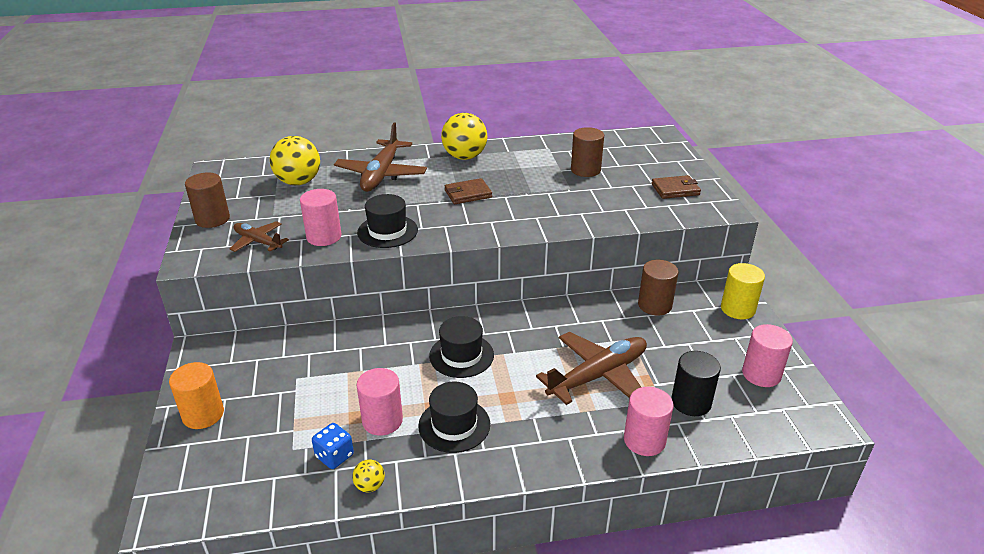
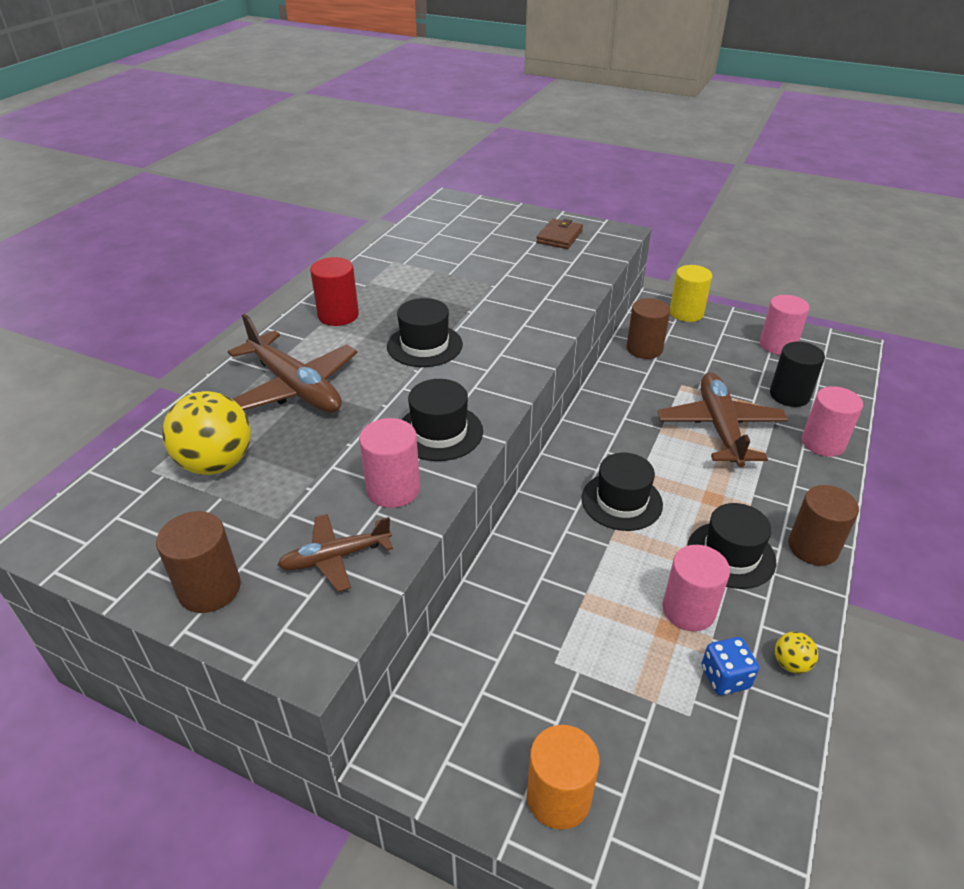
camera: 55 degrees left, 5 degrees up
yellow ball [441,113,487,160] -> red cylinder [310,257,359,326]
brown wallet [445,178,492,204] -> black hat [387,298,463,367]
brown cylinder [571,127,604,177] -> brown cylinder moved to [788,485,859,566]

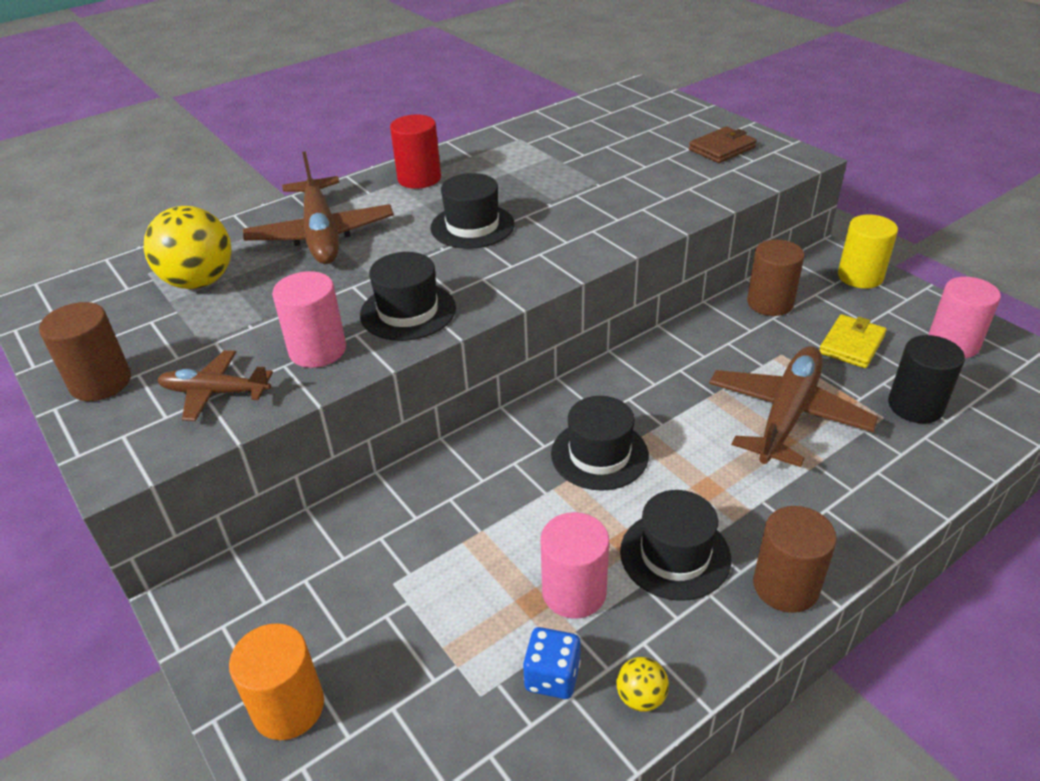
camera: 30 degrees right, 0 degrees up
pink cylinder [802,386,863,457] -> none
none -> yellow wallet [820,314,887,368]

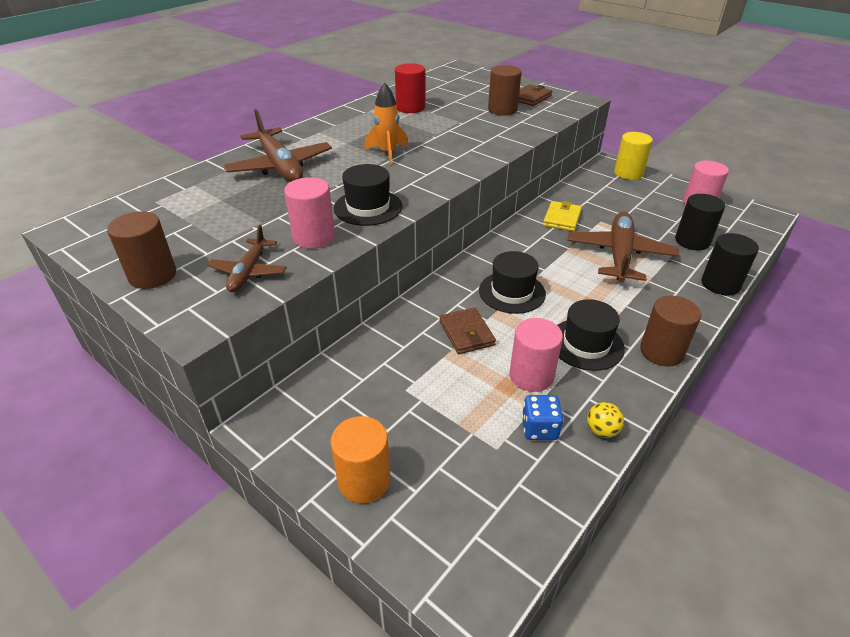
camera: 15 degrees left, 0 degrees up
yellow ball [144,206,232,289] -> none
brown plane [157,350,273,421] -> brown plane turned 75 degrees counterclockwise [207,225,287,292]
red cylinder [390,115,441,189] -> red cylinder moved to [395,63,425,113]
black hat [430,173,515,249] -> orange rocket [365,83,408,165]
brown cylinder [747,240,804,316] -> brown cylinder moved to [488,65,522,116]
yellow wallet [820,314,887,368] -> yellow wallet moved to [543,201,582,231]
none -> brown wallet [439,307,496,354]
none -> black cylinder [701,233,759,296]

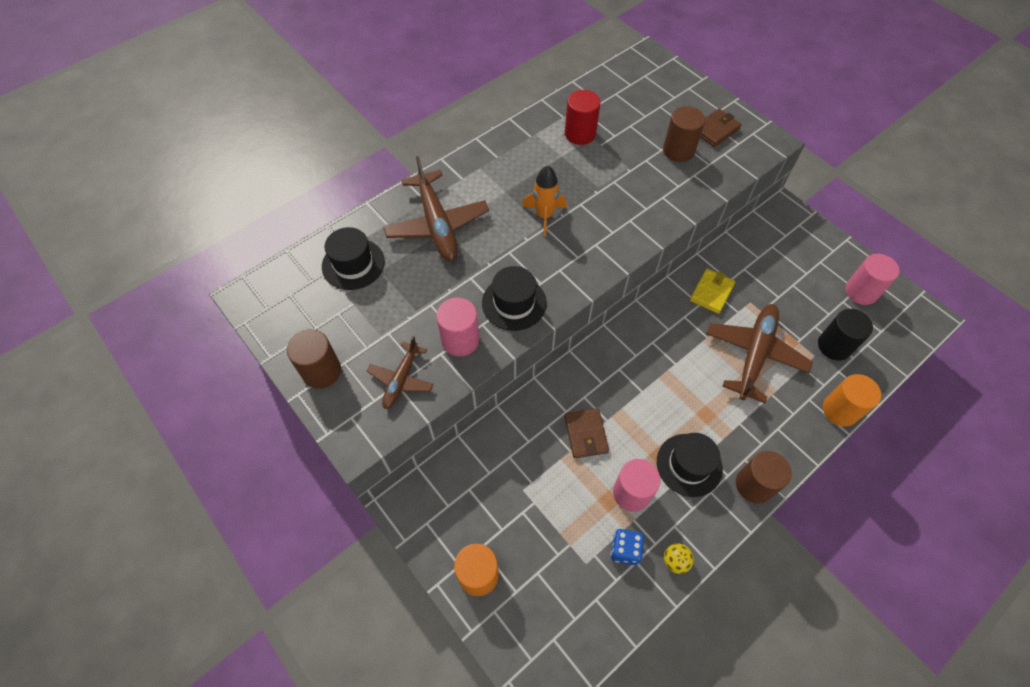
camera: 10 degrees right, 20 degrees up
black hat [479,251,546,314] -> black hat moved to [322,227,385,290]
yellow cylinder [614,132,653,180] -> none
black cylinder [701,233,759,296] -> orange cylinder [823,374,881,427]

